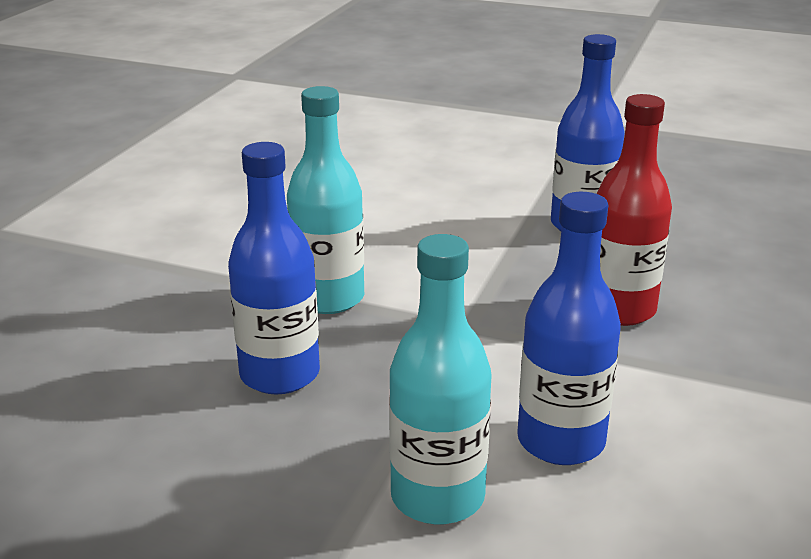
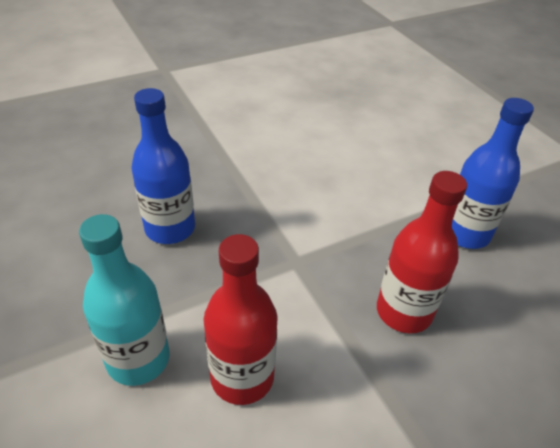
camera: 40 degrees right, 15 degrees up
turquoise bottle [287,86,364,314] -> none
blue bottle [517,192,621,465] -> red bottle [203,234,278,405]

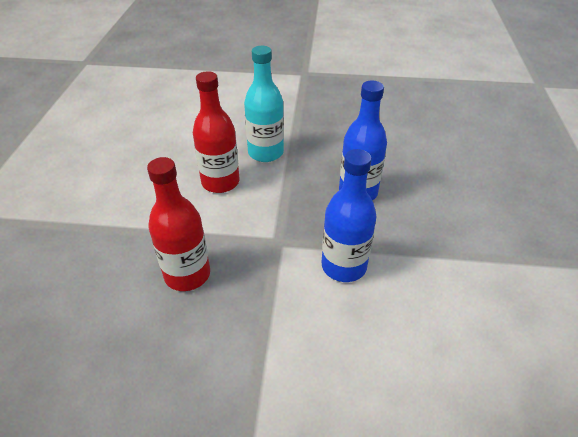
camera: 125 degrees right, 0 degrees up
blue bottle [452,98,534,249] -> blue bottle moved to [322,149,377,282]

